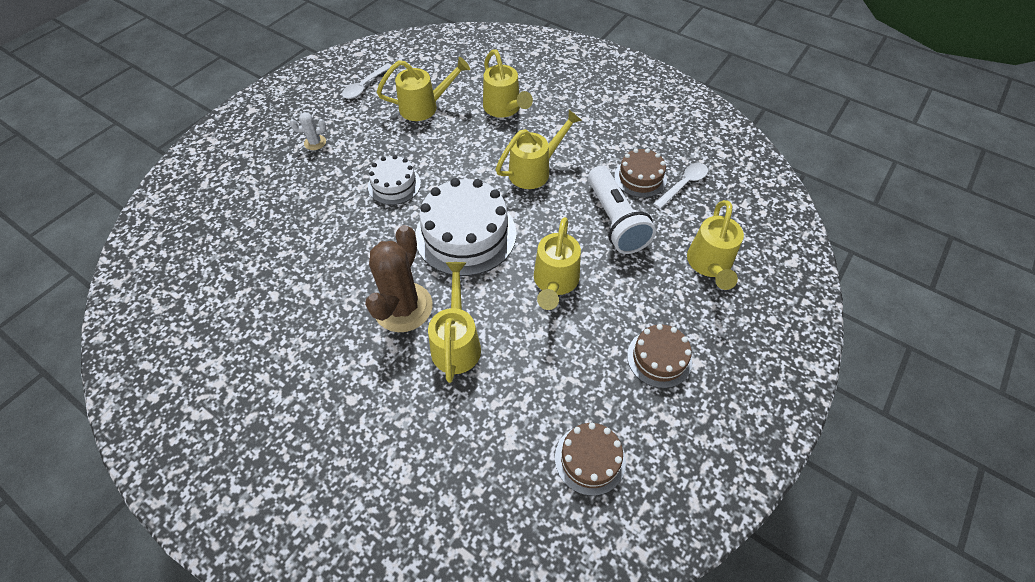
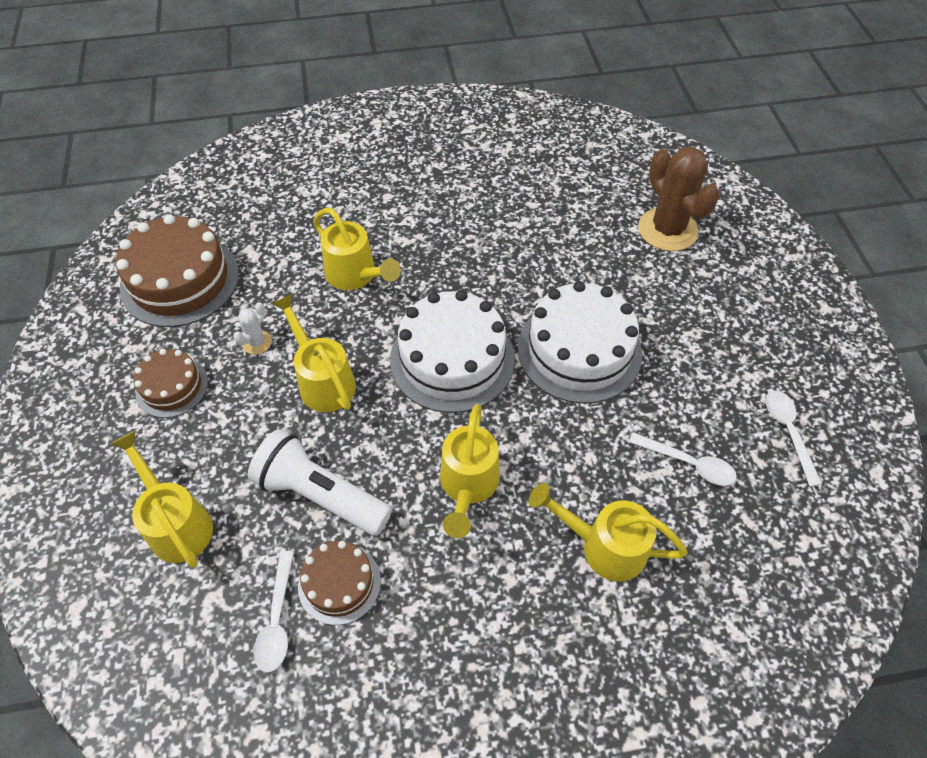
camera: 135 degrees right, 0 degrees up
white cactus [290,112,326,150] -> white cactus moved to [233,302,272,355]
brown cactus [365,225,432,332] -> brown cactus moved to [638,147,720,251]
white cake [368,155,421,205] -> white cake [518,281,642,404], size x1.80
yellow watering can [377,57,470,121] -> white spoon [629,432,737,486]
brown cake [555,423,626,496] -> brown cake [116,214,239,327], size x1.80

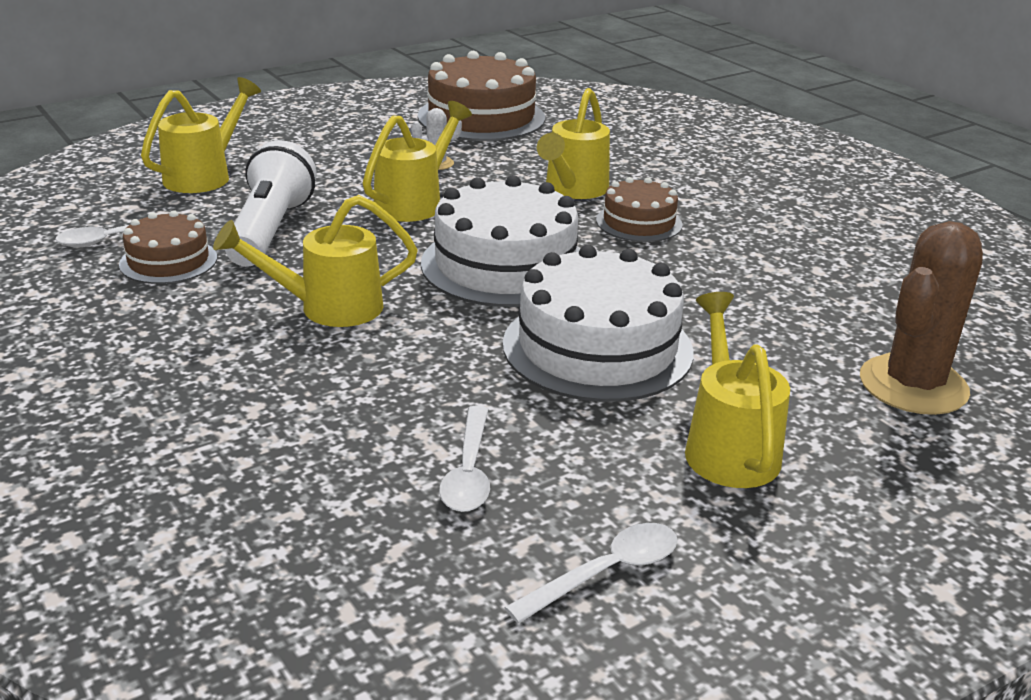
camera: 65 degrees right, 25 degrees down
brown cake [133,349,208,418] -> brown cake moved to [596,177,683,242]
yellow watering can [529,483,688,581] -> yellow watering can moved to [685,292,790,488]

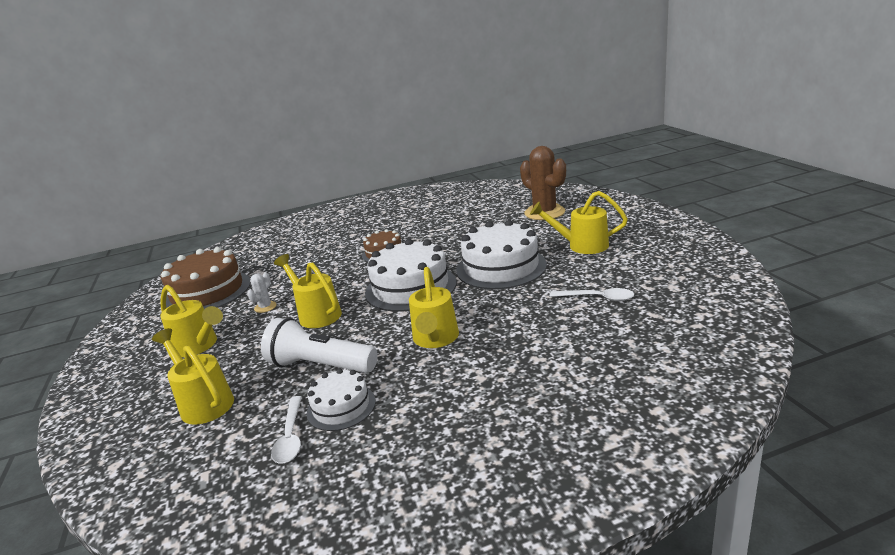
camera: 70 degrees left, 5 degrees down
brown cake [119,210,217,284] -> white cake [307,369,376,431]
white spoon [504,523,678,623] -> none
yellow watering can [537,88,610,199] -> yellow watering can moved to [160,285,223,357]

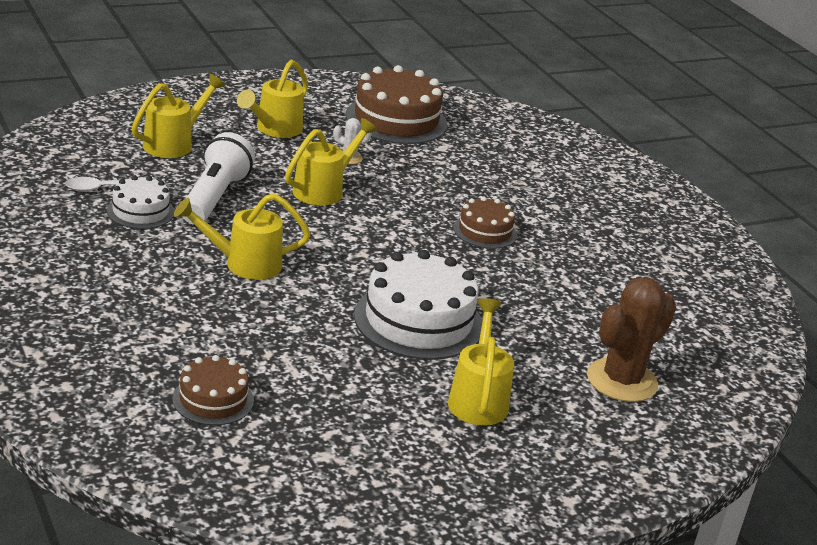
camera: 75 degrees right, 5 degrees up
white cake [365,239,457,312] -> none
white spoon [550,288,634,301] -> none
none -> brown cake [172,355,254,426]

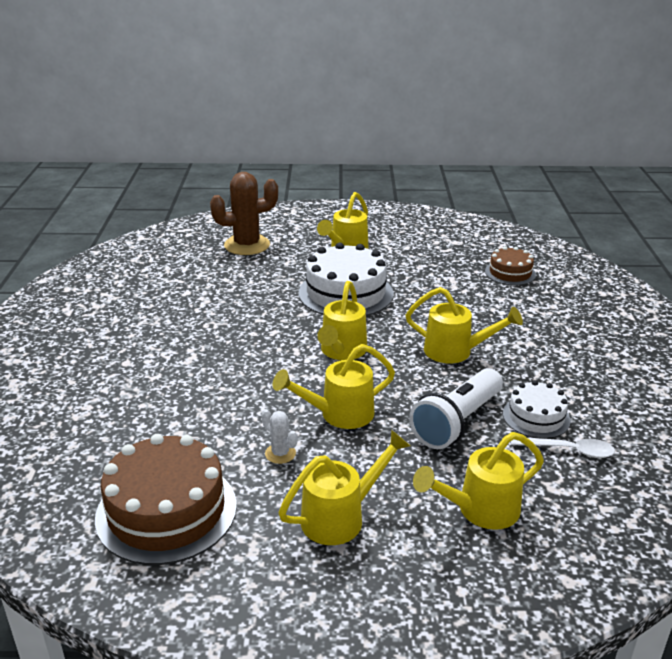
camera: 150 degrees left, 0 degrees up
brown cake [453,196,517,249] -> none
none -> yellow watering can [317,281,367,360]

